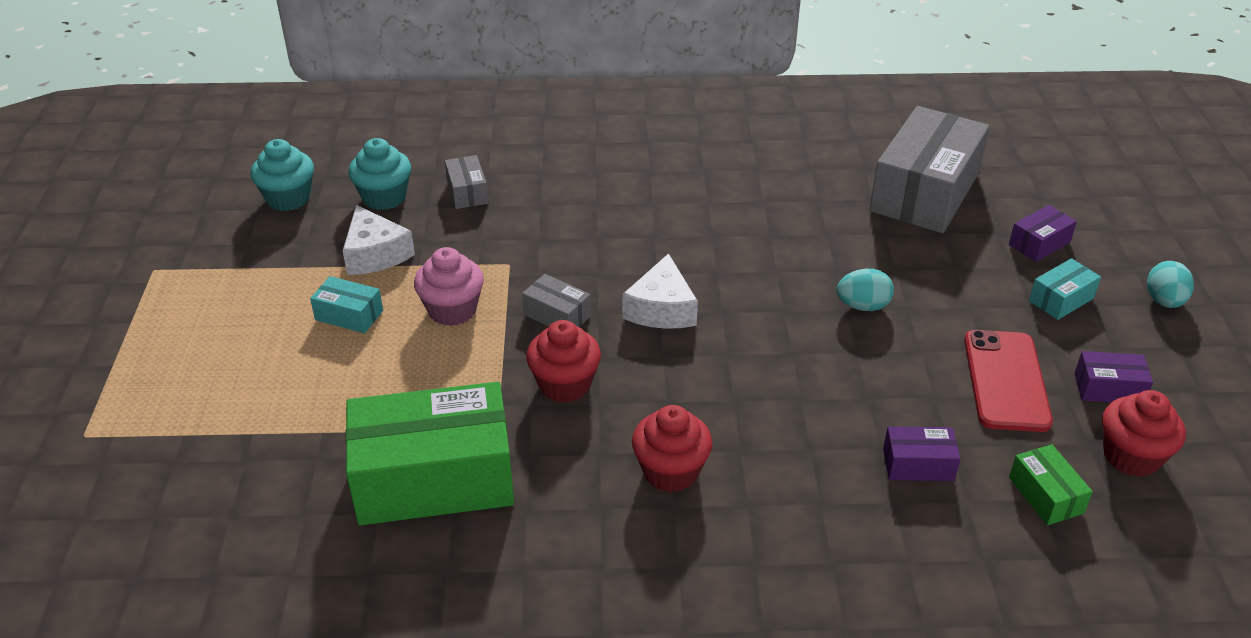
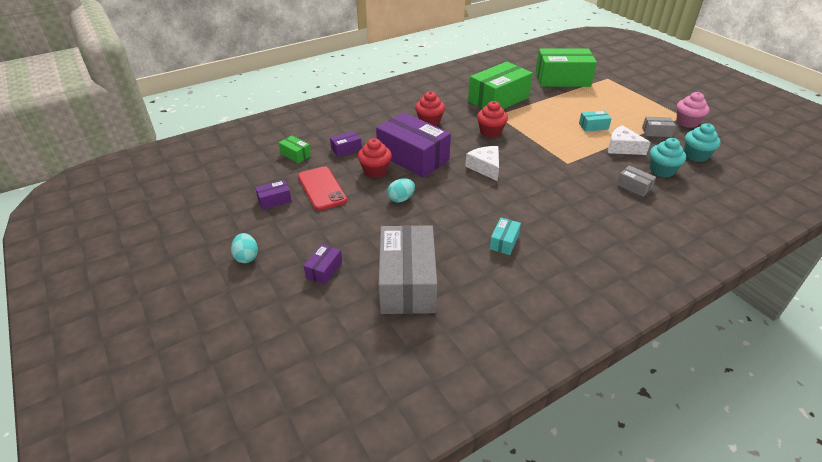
camera: 150 degrees right, 0 degrees up
pink cupcake [414,247,484,326] -> pink cupcake moved to [677,92,709,128]
grey box [522,274,591,327] -> grey box moved to [642,117,676,137]
turquoise box [1029,258,1101,320] -> turquoise box moved to [489,218,521,255]
red cupcake [1102,390,1186,477] -> red cupcake moved to [358,138,392,178]
none -> purple box [376,112,451,178]
none -> green box [535,48,597,87]

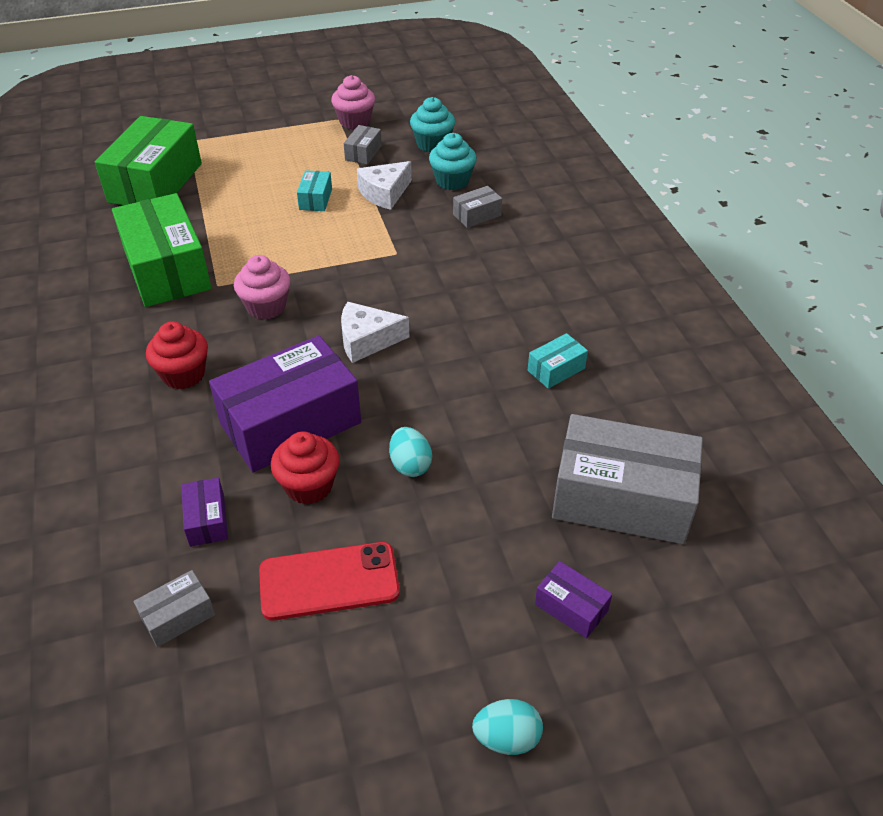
camera: 75 degrees left, 5 degrees up
purple box [255,180,292,210] -> none
green box [279,135,311,163] -> grey box [134,570,215,647]
red cupcake [477,101,508,138] -> pink cupcake [234,255,290,320]
turquoise box [489,218,521,255] -> turquoise box turned 75 degrees counterclockwise [528,333,588,389]

